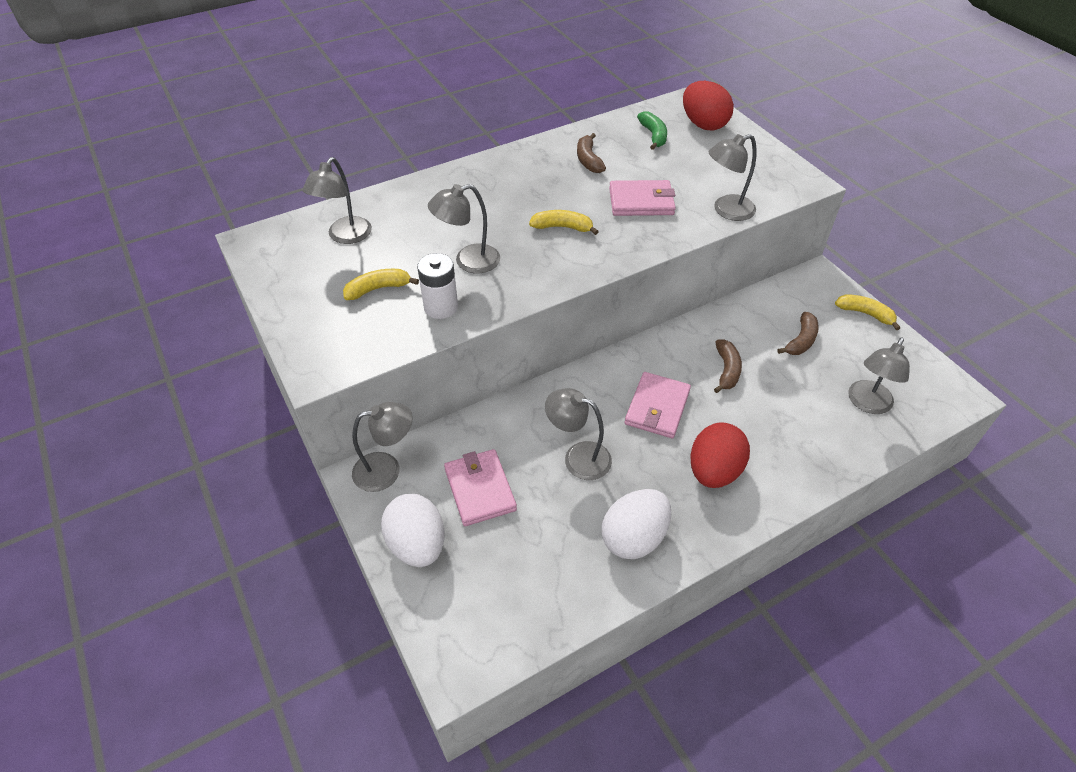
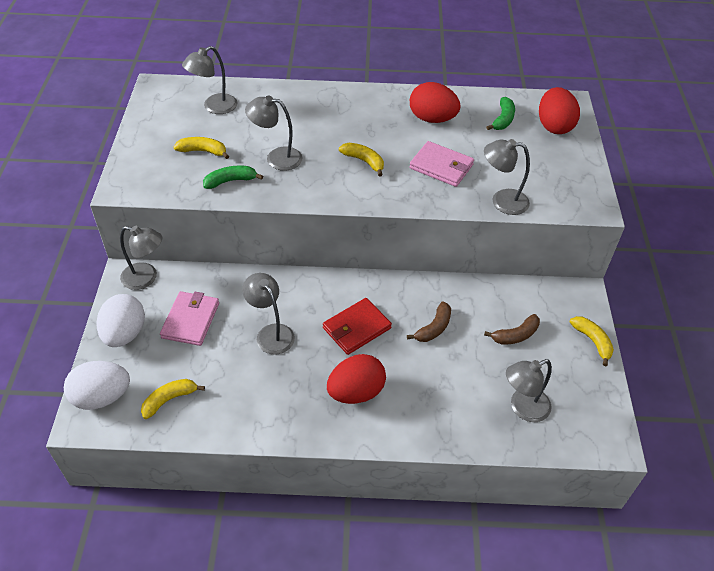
camera: 30 degrees right, 0 degrees up
white battery [417,253,458,319] -> green banana [203,166,263,189]
brown banana [577,133,606,173] -> red egg [410,82,461,123]
white egg [602,489,671,559] -> white egg moved to [64,361,130,410]
pink wallet [625,372,691,439] -> red wallet [323,298,392,355]
none -> yellow banana [141,379,205,419]

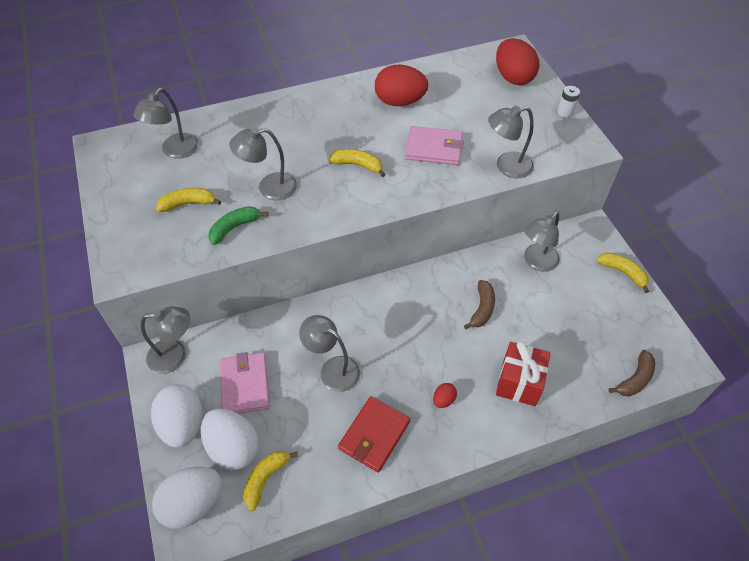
camera: 20 degrees left, 5 degrees up
red wallet [323,298,392,355] -> red wallet moved to [338,396,410,473]
red egg [327,354,386,404] -> red egg [433,383,457,408], size x0.45
brown banana [484,314,540,345] -> brown banana moved to [609,350,655,397]
green banana [486,97,515,130] -> none
grey lamp [506,359,552,422] -> grey lamp moved to [524,212,560,272]
none -> white egg [201,409,259,470]
none -> red gift [496,341,550,406]
none -> white battery [557,86,580,118]

